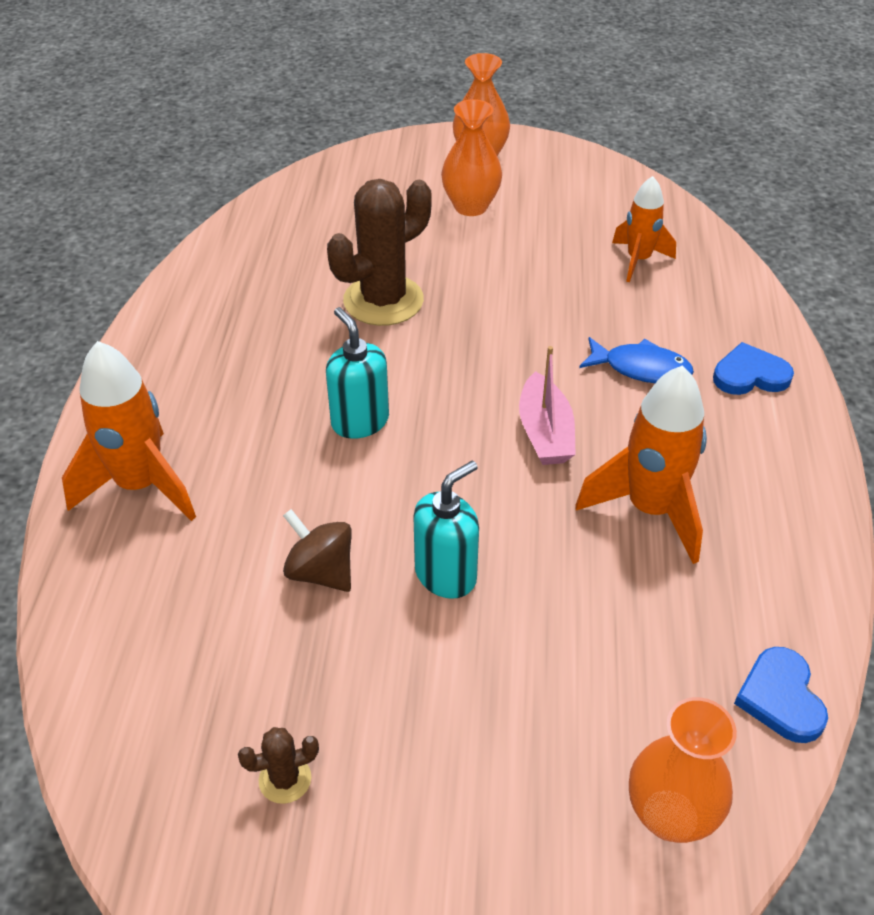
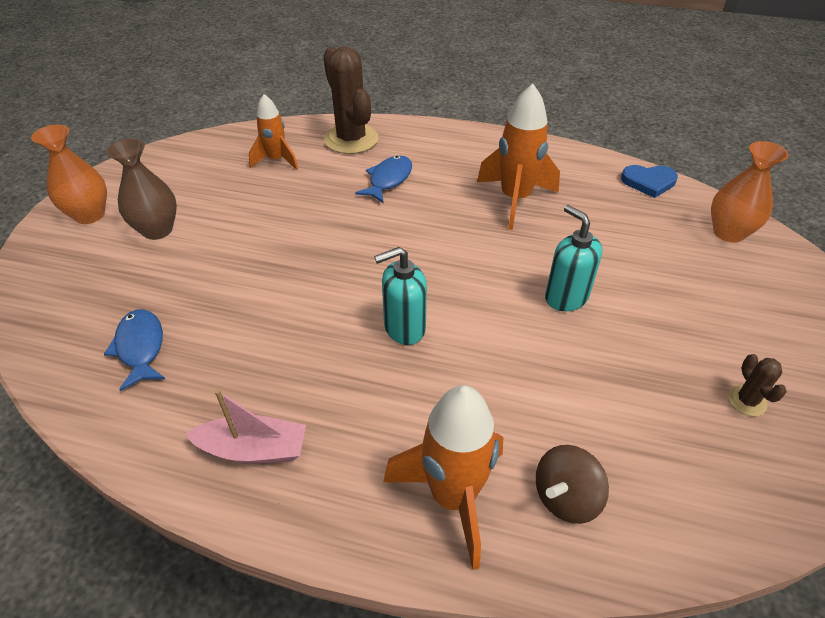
camera: 80 degrees left, 0 degrees up
brown spinning top [283,509,352,592] -> brown spinning top moved to [536,445,609,524]
brown cactus [327,179,432,326] -> brown cactus moved to [323,46,379,154]
orange vase [441,99,502,216] -> brown vase [106,139,177,240]
pink boat [519,346,576,465] -> pink boat moved to [185,389,306,463]
blue heart [713,342,794,395] -> none
none -> blue fish [104,309,165,391]

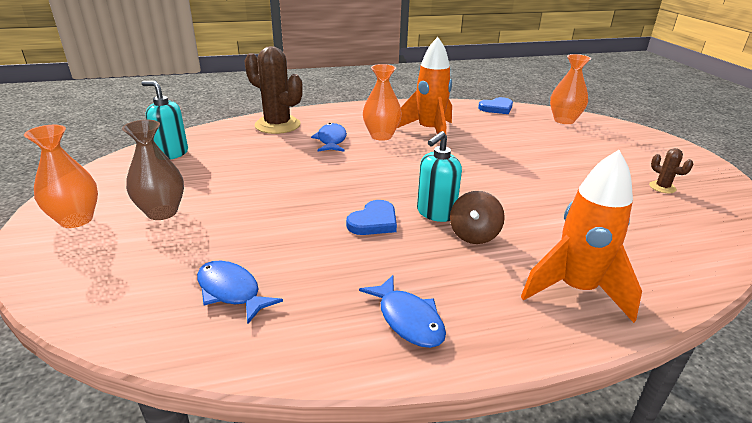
camera: 30 degrees left, 15 degrees down
pink boat [185,389,306,463] -> blue fish [359,275,446,348]
orange rocket [249,94,298,170] -> none
brown spinning top [536,445,609,524] -> brown spinning top moved to [450,191,505,244]
turquoise soap dispenser [545,205,602,311] -> turquoise soap dispenser moved to [141,81,188,160]
none -> blue heart [346,200,397,235]
none -> orange vase [363,64,402,141]

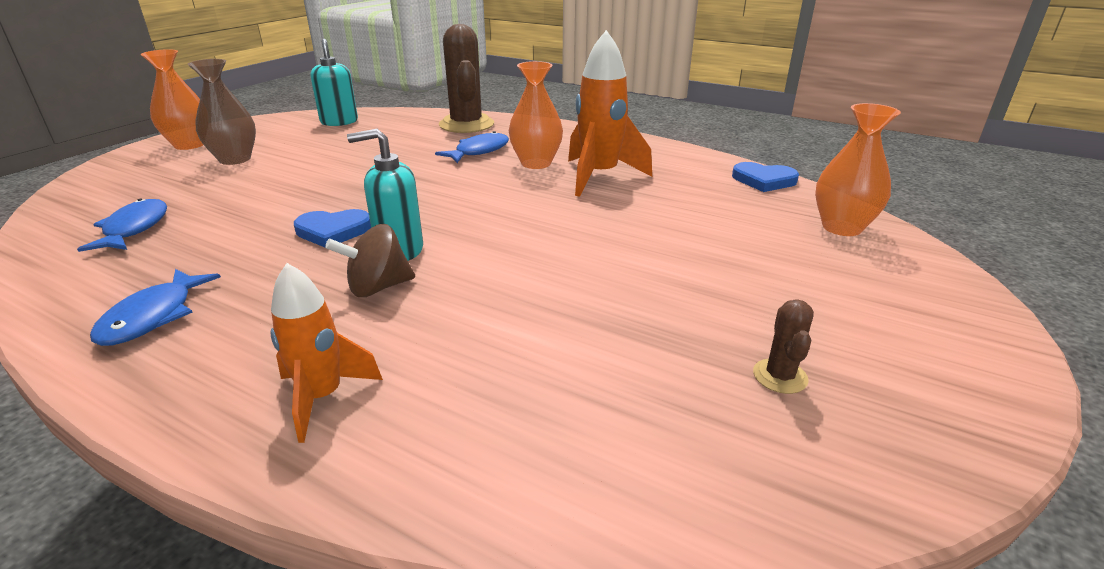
camera: 45 degrees right, 0 degrees up
orange rocket [521,150,642,323] -> orange rocket [270,263,383,443], size x0.63

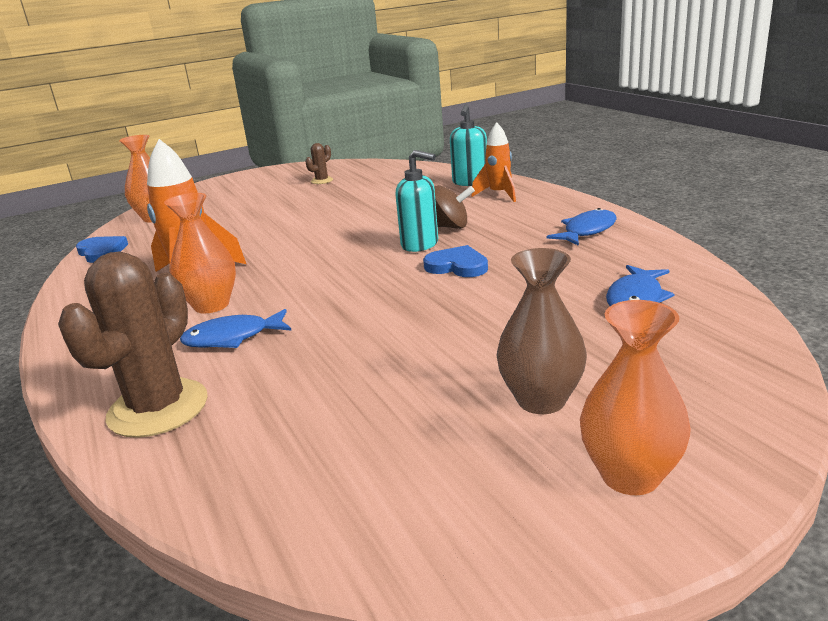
camera: 145 degrees left, 5 degrees down
turquoise soap dispenser [311,39,358,126] -> turquoise soap dispenser moved to [450,104,487,186]

